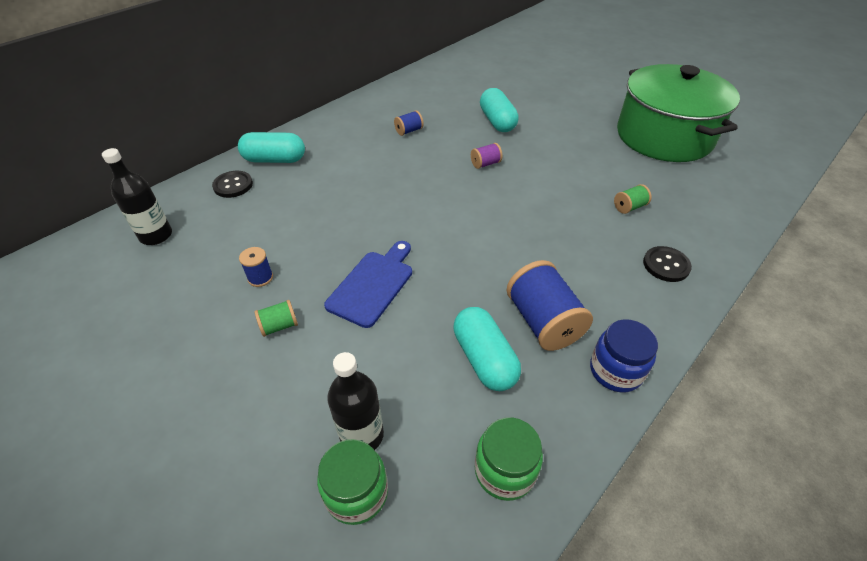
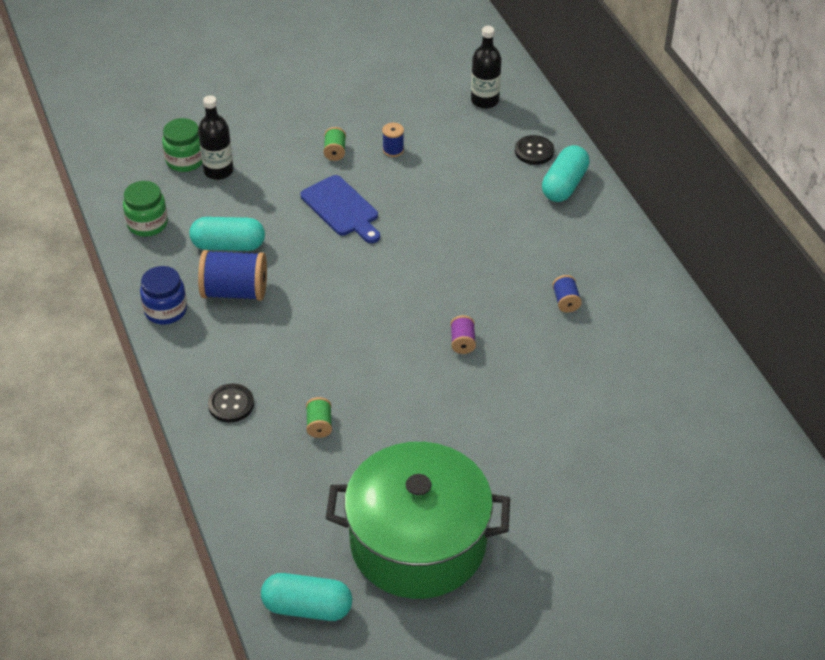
camera: 115 degrees right, 0 degrees up
turquoise capsule [480,88,519,132] -> turquoise capsule moved to [261,573,352,621]

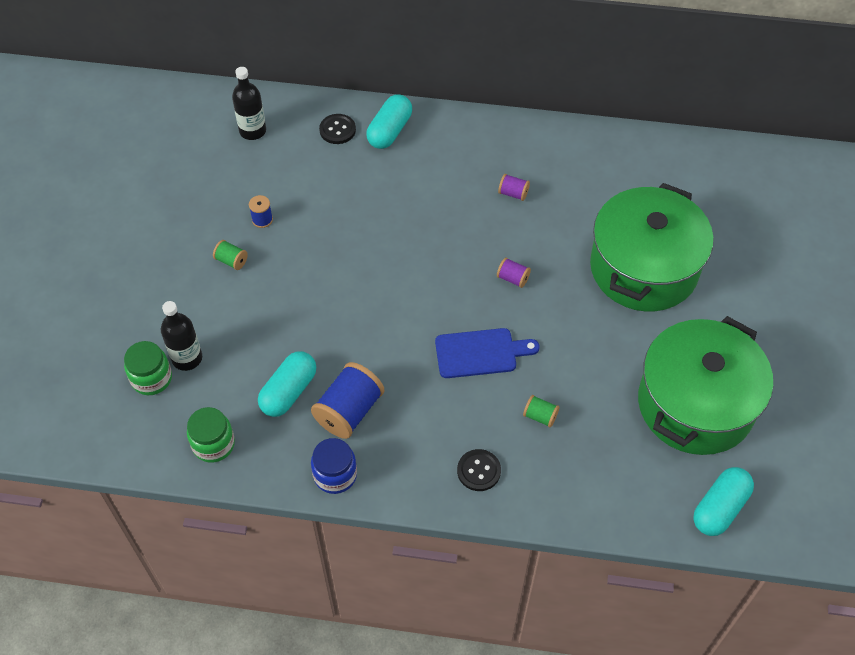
camera: 60 degrees left, 10 degrees up
blue cutting board [300,175,380,243] -> blue cutting board moved to [435,328,539,378]
turquoise capsule [542,145,590,202] -> turquoise capsule turned 60 degrees clockwise [366,94,412,149]
blue spool [552,275,582,313] -> purple spool [498,174,530,201]
none -> green pot [590,183,714,312]

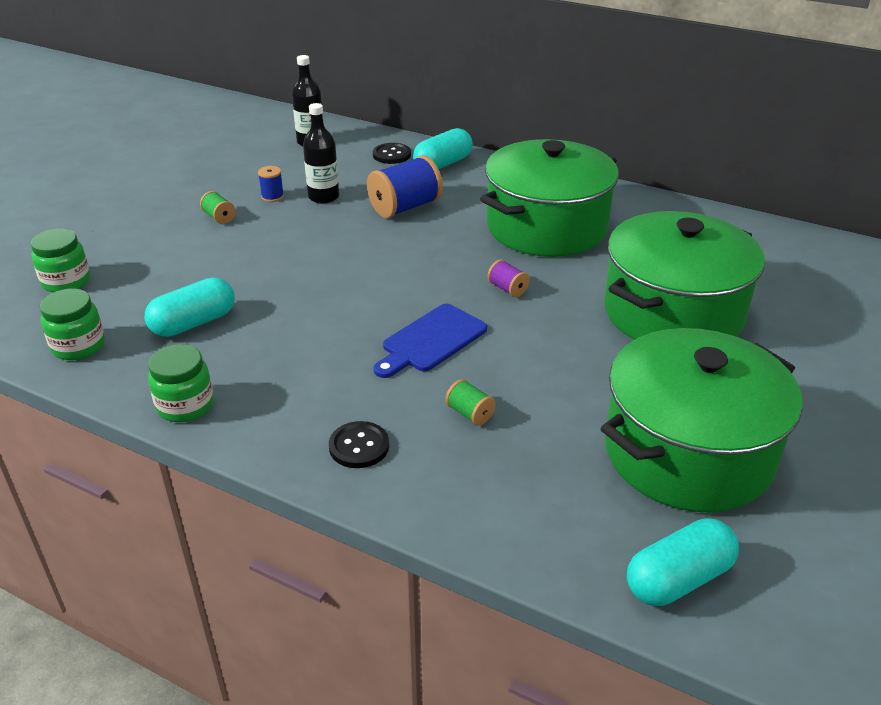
camera: 20 degrees right, 20 degrees down
black bottle [161,301,202,371] -> black bottle moved to [303,103,339,204]
blue spool [311,362,384,439] -> blue spool moved to [367,155,443,218]
blue jar [311,438,357,494] -> green jar [148,344,214,422]
blue cutting board [435,328,539,378] -> blue cutting board turned 120 degrees clockwise [374,304,487,378]
purple spool [498,174,530,201] -> green pot [480,139,619,257]

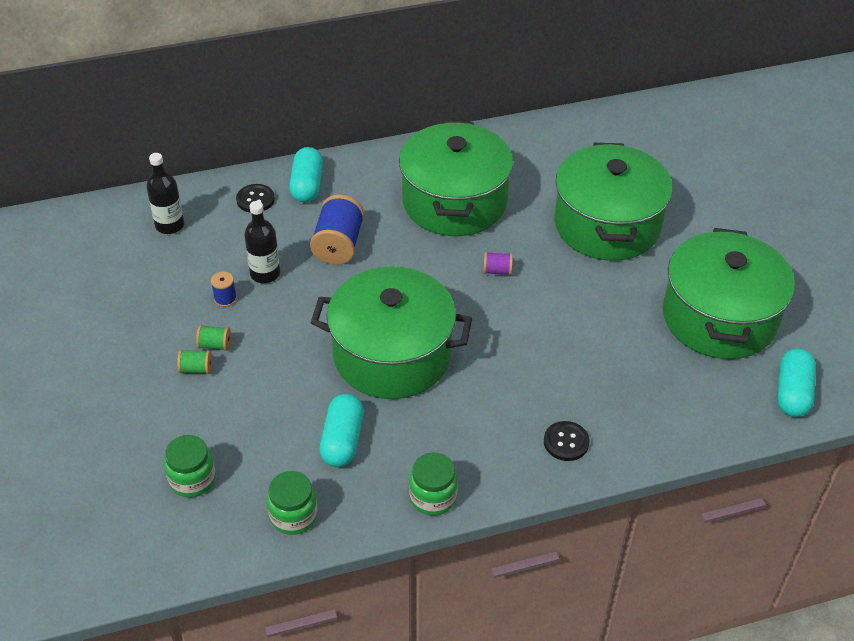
camera: 45 degrees left, 10 degrees up
blue cutting board [374,304,487,378] -> none
green spool [445,379,496,426] -> green spool moved to [177,350,212,374]
none -> green pot [311,266,472,399]

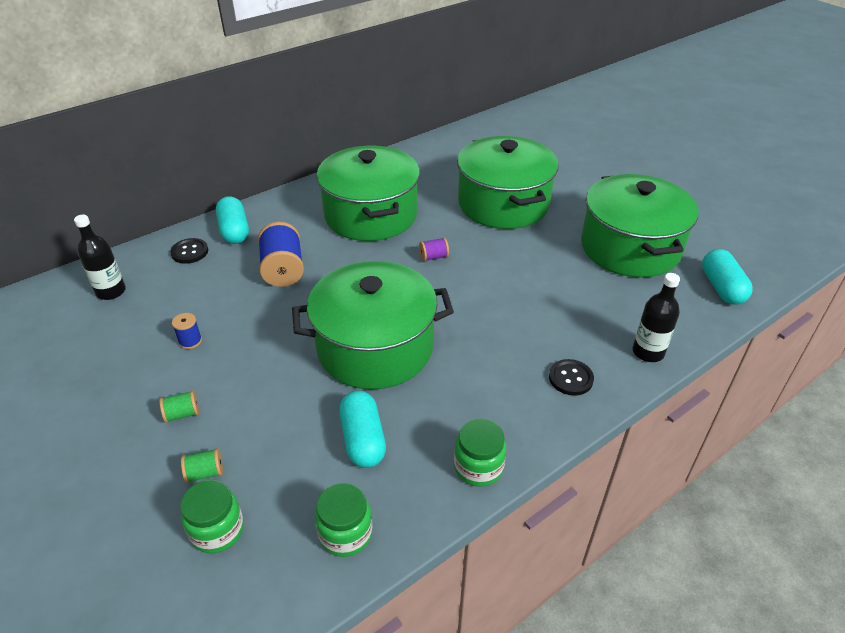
camera: 20 degrees left, 5 degrees down
green spool [196,325,231,351] -> green spool moved to [181,448,223,483]
black bottle [244,201,280,283] -> black bottle moved to [633,273,680,362]

